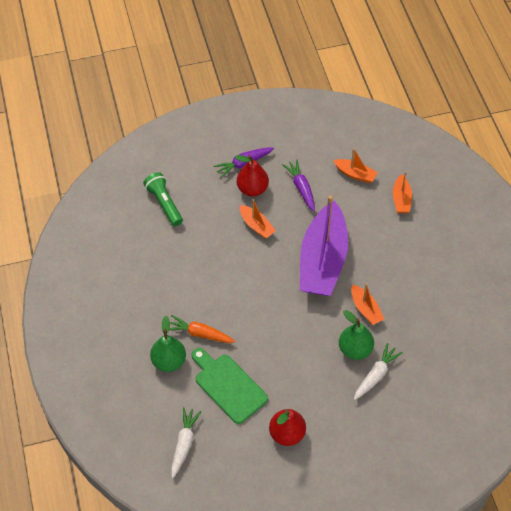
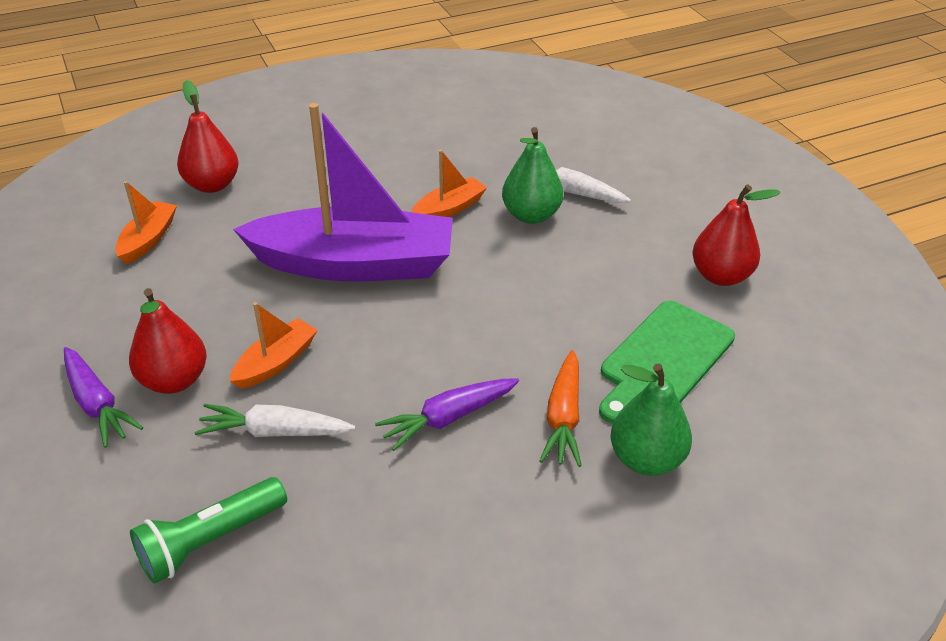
camera: 100 degrees left, 15 degrees down
white carrot [171,407,202,478] -> white carrot moved to [195,404,355,437]
purple carrot [282,160,315,212] -> purple carrot moved to [375,378,519,451]
orange boat [393,172,412,213] -> red pear [177,80,239,193]

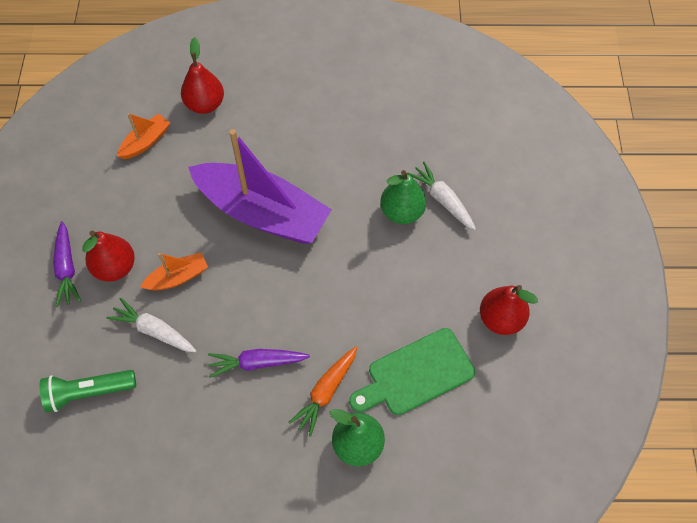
camera: 25 degrees right, 20 degrees up
orange boat [411,150,487,217] -> none

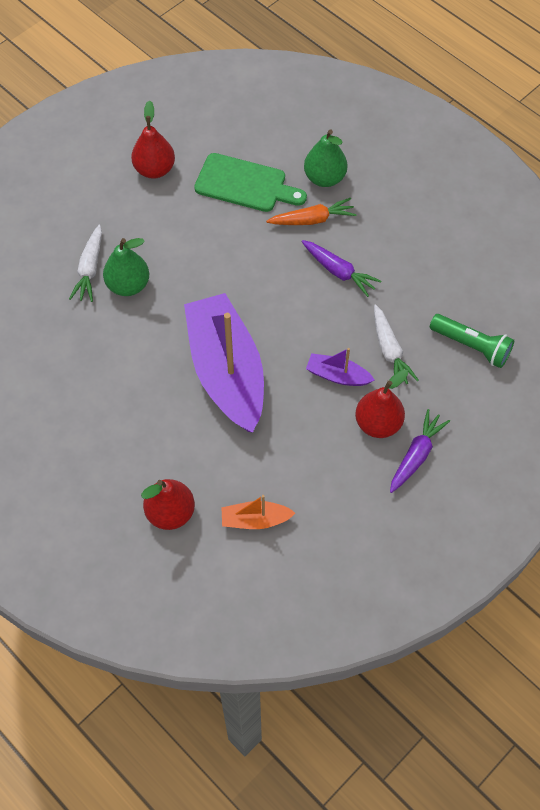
camera: 135 degrees left, 0 degrees up
orange boat [141,252,208,291] -> purple boat [306,348,374,386]

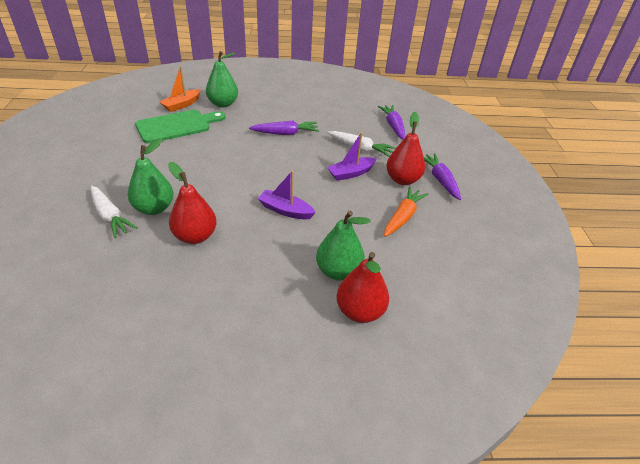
camera: 50 degrees left, 20 degrees down
red pear [131,100,175,179] -> red pear moved to [168,162,217,244]
purple boat [184,293,264,433] -> purple boat [258,170,316,219], size x0.43
orange boat [222,495,295,529] -> orange boat moved to [160,66,201,112]
orange carrot [266,198,357,225] -> orange carrot moved to [384,187,428,237]
green flashlight [430,314,514,368] -> purple carrot [378,105,405,140]
none -> green pear [316,211,371,281]

